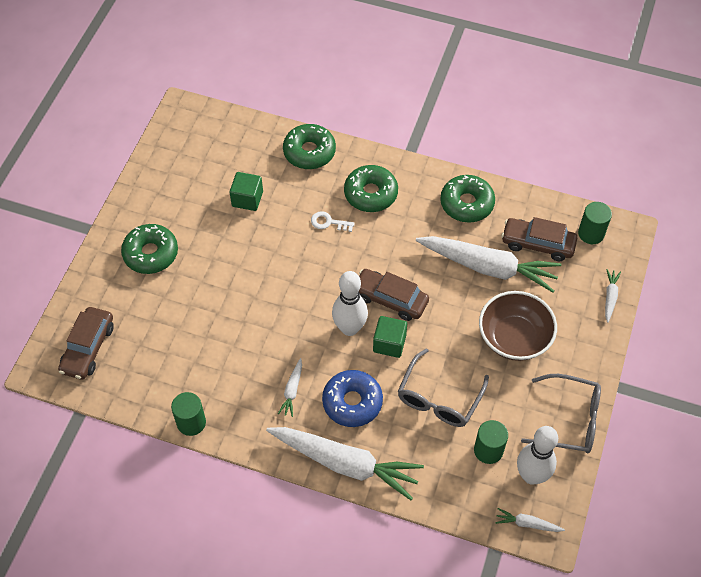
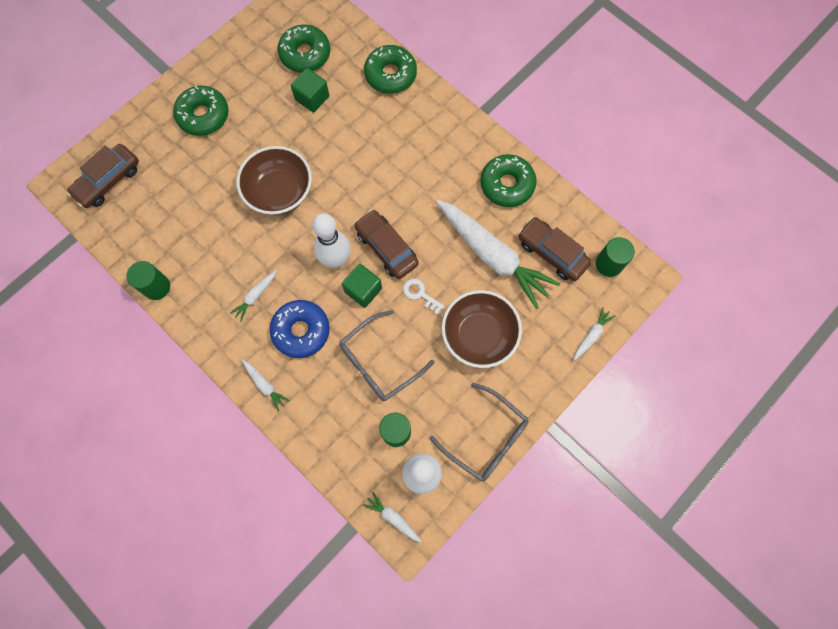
camera: 25 degrees right, 15 degrees up
white carrot [266,427,424,500] -> white carrot [242,360,290,411], size x0.42
white key [311,211,355,232] -> white key moved to [403,279,444,314]
green donut [344,165,398,212] -> green donut moved to [278,25,330,73]
none -> brown bowl [236,146,312,215]

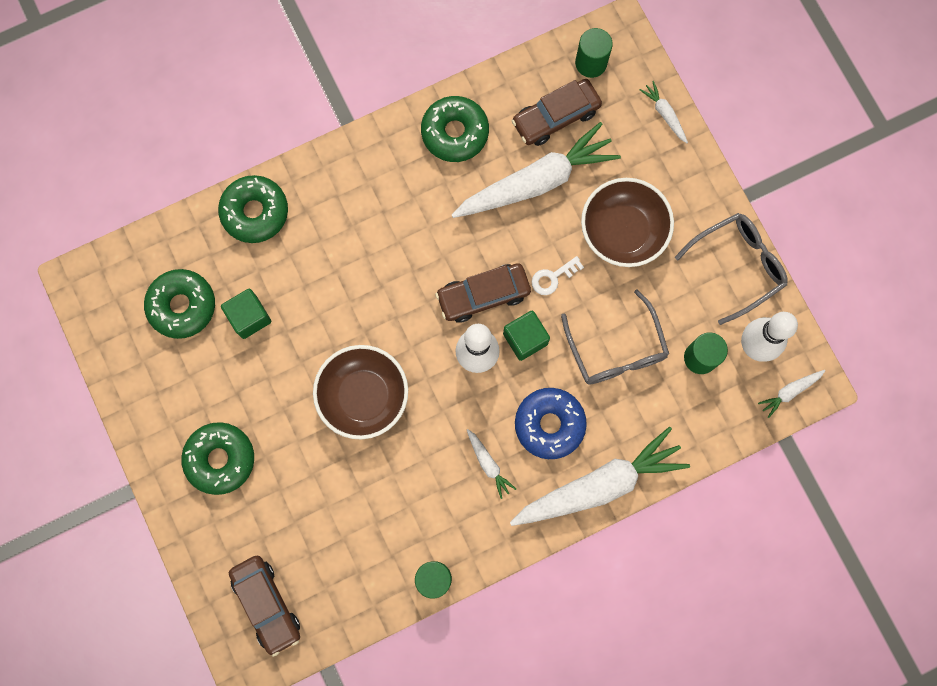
camera: 70 degrees left, 5 degrees up
white carrot [242,360,290,411] -> white carrot [510,427,690,526], size x2.41

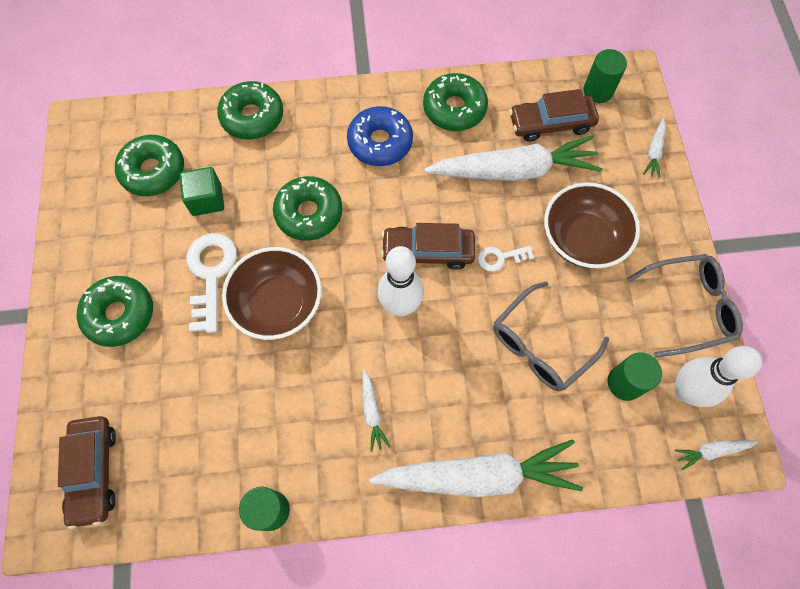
camera: 20 degrees right, 10 degrees down
green cube [503,311,550,361] -> none
blue donut [515,388,587,459] -> blue donut moved to [347,106,413,166]
grey glasses [561,289,669,385] -> grey glasses turned 45 degrees clockwise [493,281,609,391]
white carrot [640,81,688,143] -> white carrot turned 150 degrees counterclockwise [643,118,666,179]
none -> white key [186,233,237,333]
none -> green donut [273,176,343,241]

